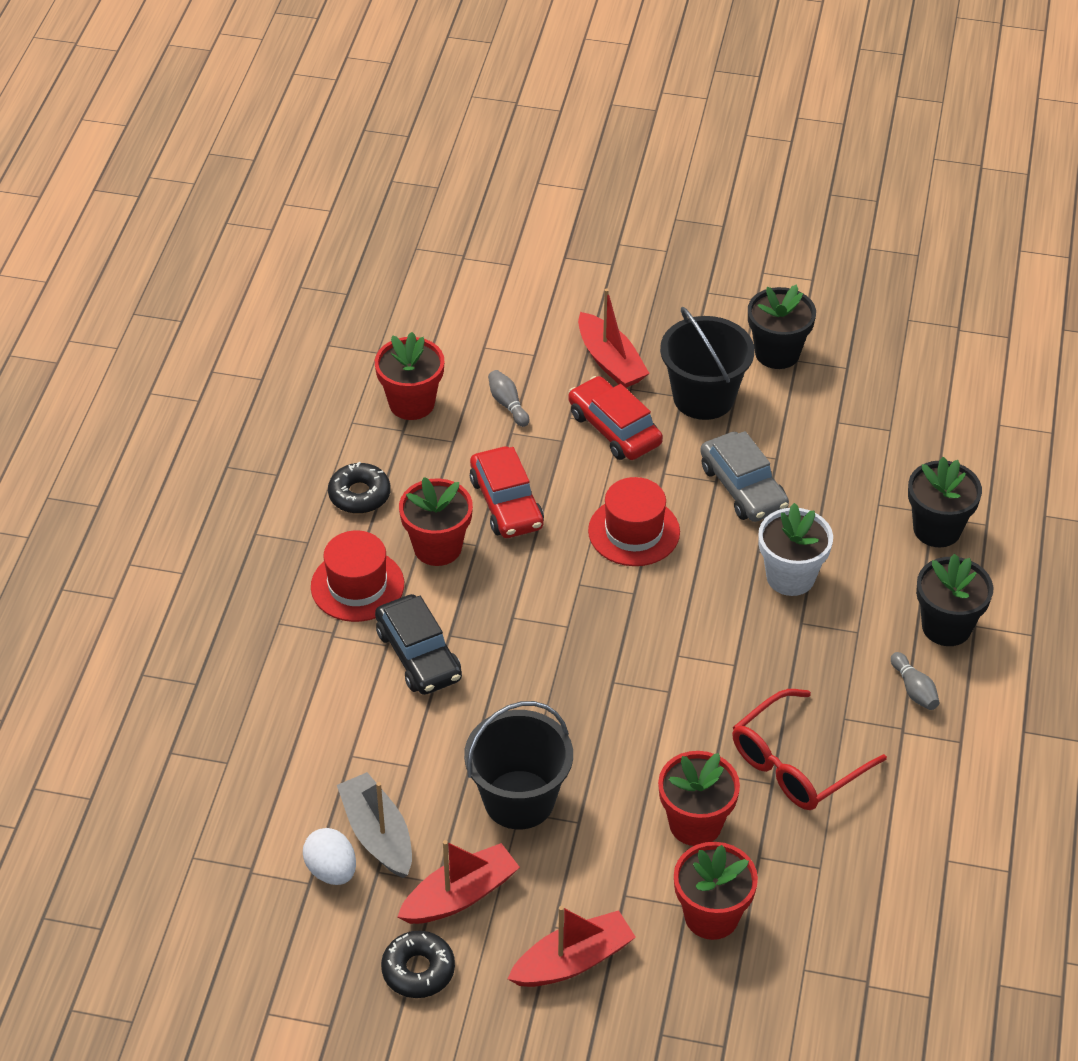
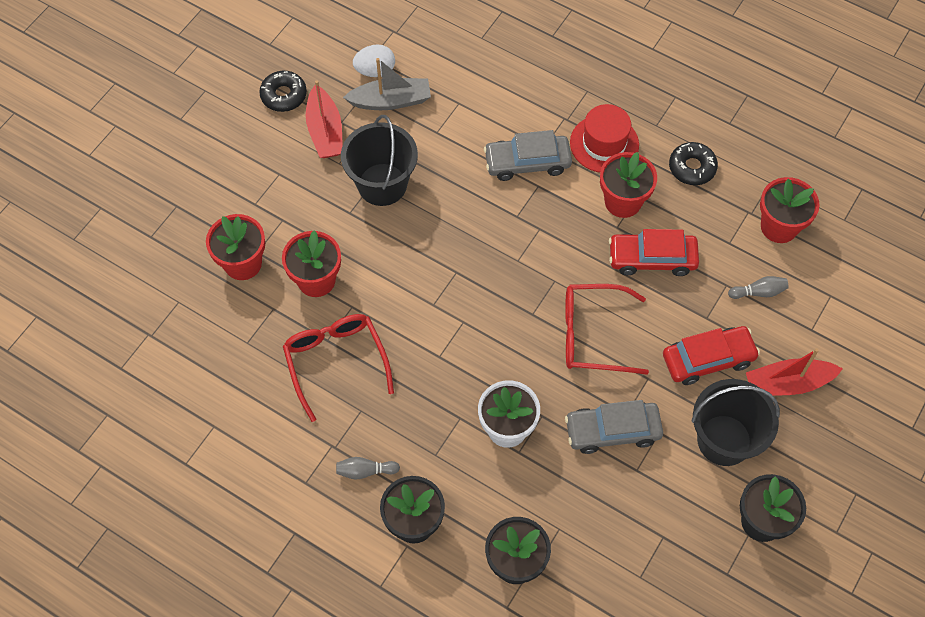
camera: 110 degrees right, 15 degrees up
black car [375,594,462,695] -> grey car [484,130,572,181]
red boat [508,906,636,987] -> none
red hat [588,477,680,566] -> red glasses [565,284,649,375]

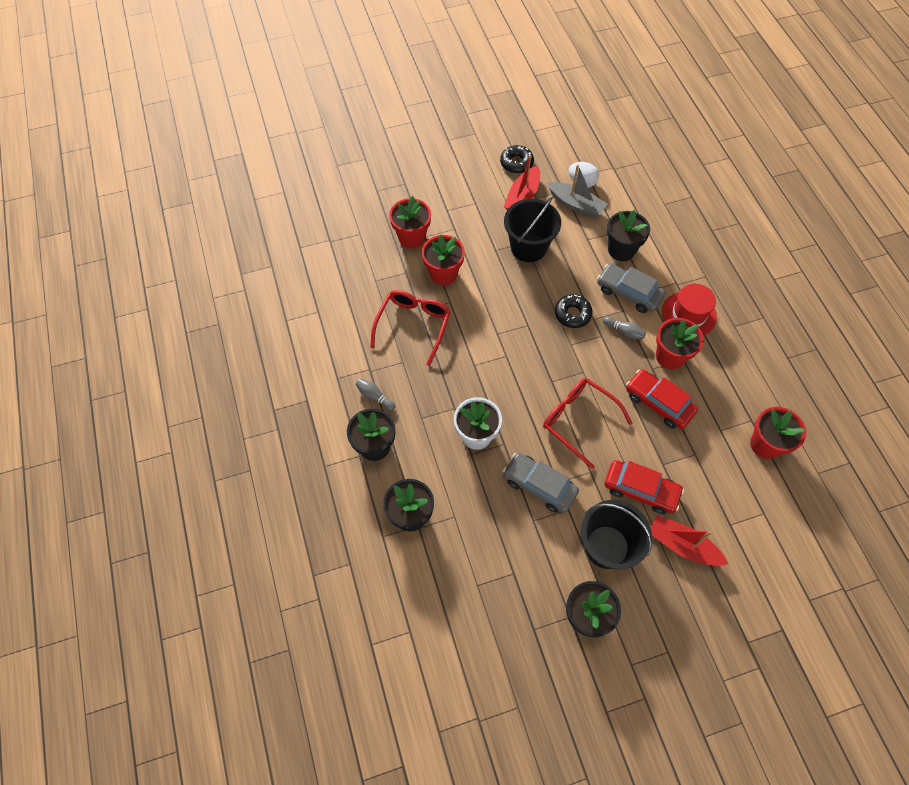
camera: 40 degrees right, 0 degrees up
black donut [669,142,718,185] -> black donut moved to [555,294,593,328]
grey bowling pin [728,276,789,299] -> grey bowling pin moved to [603,317,646,340]
none -> black flower pot [607,210,650,261]

